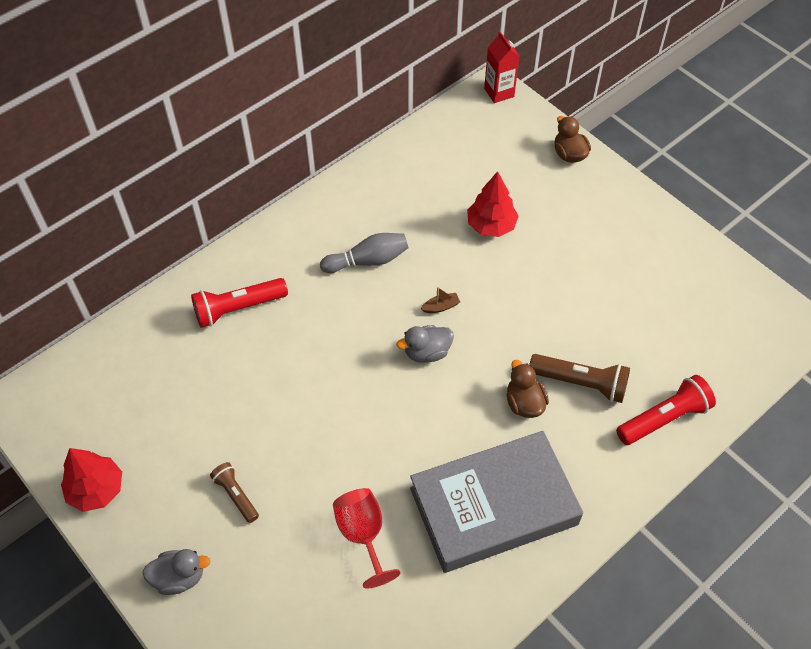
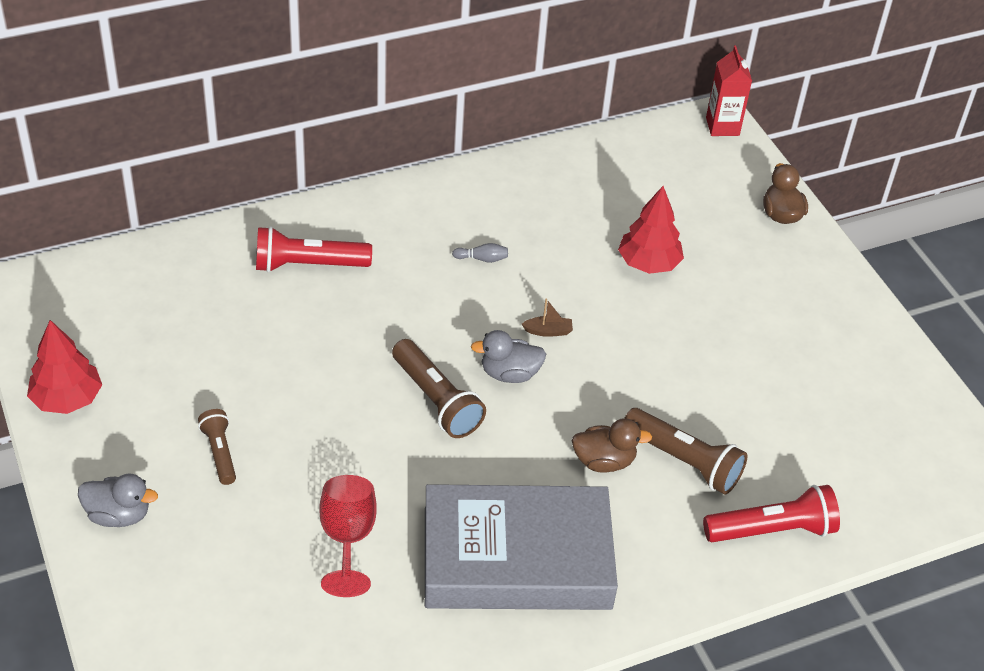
camera: 15 degrees right, 10 degrees down
grey bowling pin [320,233,408,273] -> grey bowling pin [452,243,508,263], size x0.49
brown duck [507,360,549,418] -> brown duck turned 90 degrees clockwise [572,418,652,473]
none -> brown flashlight [392,339,486,438]

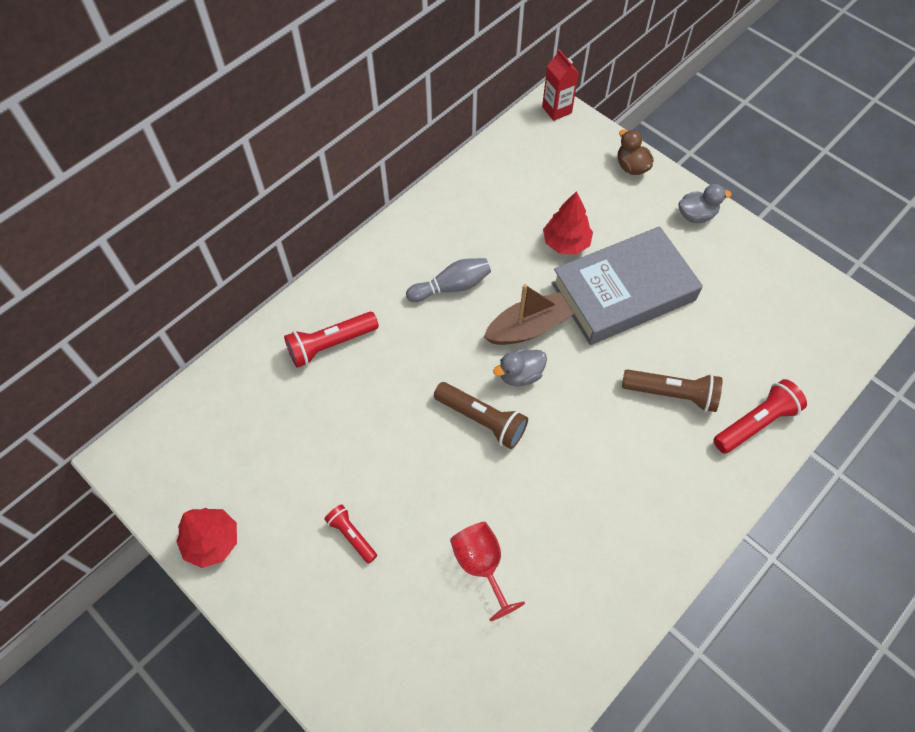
camera: 20 degrees left, 15 degrees up
grey duck [78,474,158,527] -> grey duck moved to [679,184,732,223]
brown flashlight [198,409,236,485] -> red flashlight [324,504,377,564]
grey book [425,484,618,610] -> grey book moved to [552,226,703,345]
grey bowling pin [452,243,508,263] -> grey bowling pin [406,258,491,302], size x2.02
brown boat [522,299,573,337] -> brown boat [484,284,574,345], size x2.37
brown duck [572,418,652,473] -> none

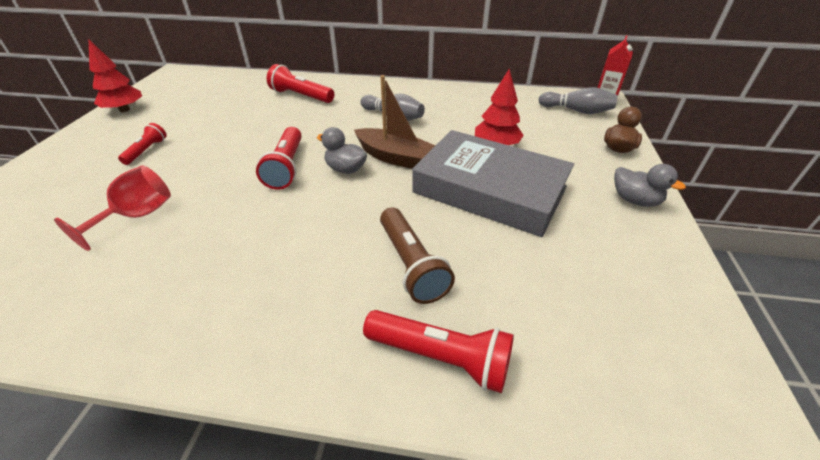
camera: 55 degrees right, 20 degrees down
brown flashlight [434,382,528,449] -> red flashlight [256,127,302,190]
none -> grey bowling pin [539,87,618,114]

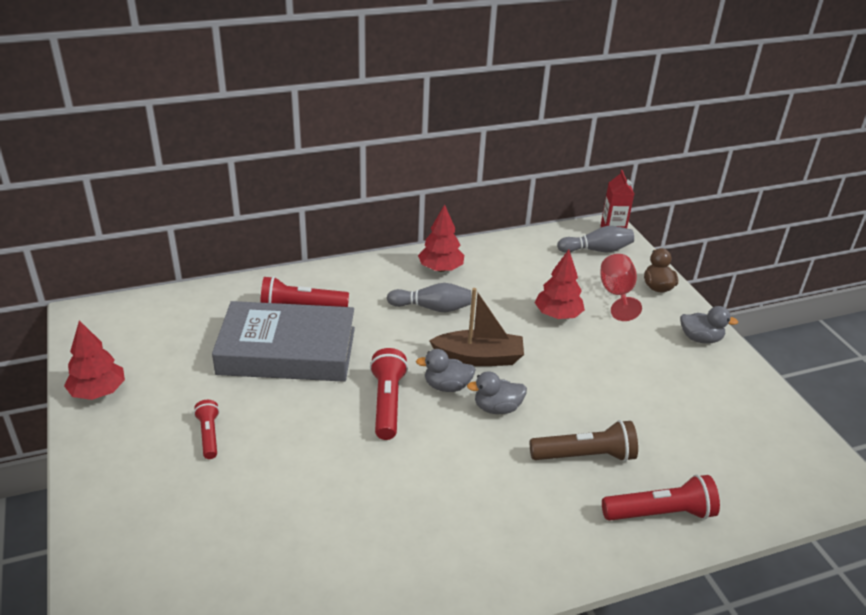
camera: 30 degrees left, 5 degrees down
red goblet [54,165,171,251] -> red goblet moved to [601,254,642,321]
red flashlight [256,127,302,190] -> red flashlight turned 150 degrees counterclockwise [370,348,408,440]
brown flashlight [380,207,455,304] -> brown flashlight turned 45 degrees counterclockwise [530,420,638,462]
grey book [412,130,574,237] -> grey book moved to [212,301,355,382]
none -> red tree [418,204,464,272]
none -> grey duck [467,371,527,414]

